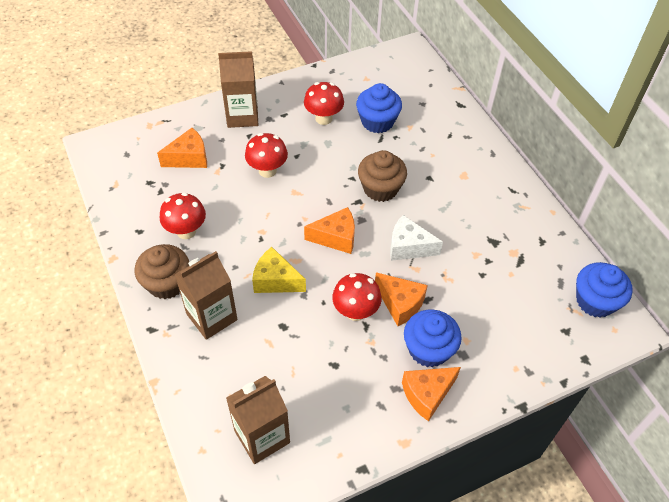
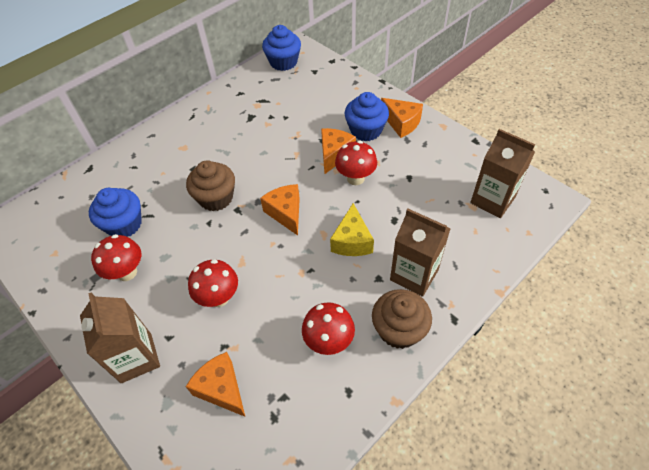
camera: 105 degrees left, 0 degrees up
white cheese [390,215,443,261] -> none

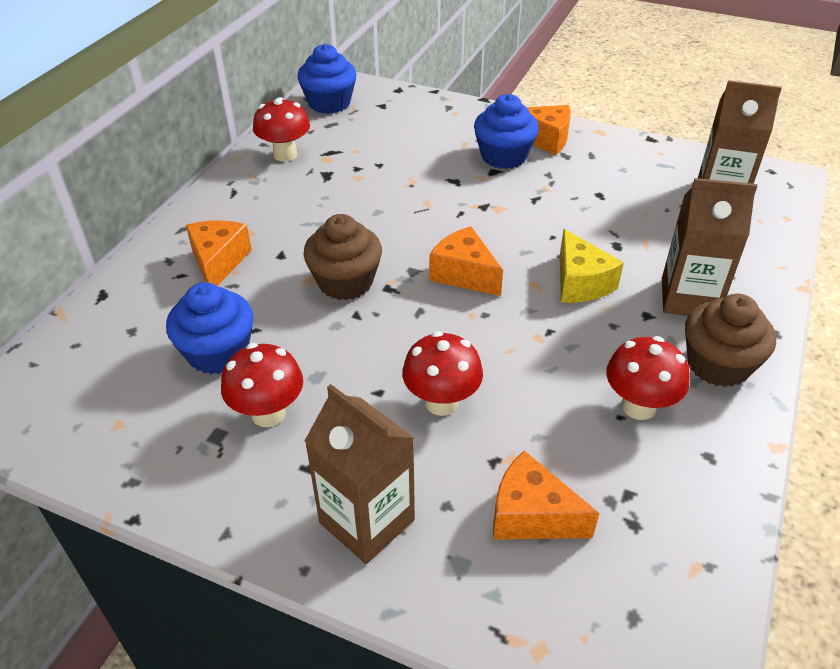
camera: 25 degrees left, 10 degrees down
orange cheese [321,128,356,174] -> orange cheese moved to [186,221,252,286]
red mushroom [335,141,377,185] -> red mushroom moved to [253,97,310,162]

